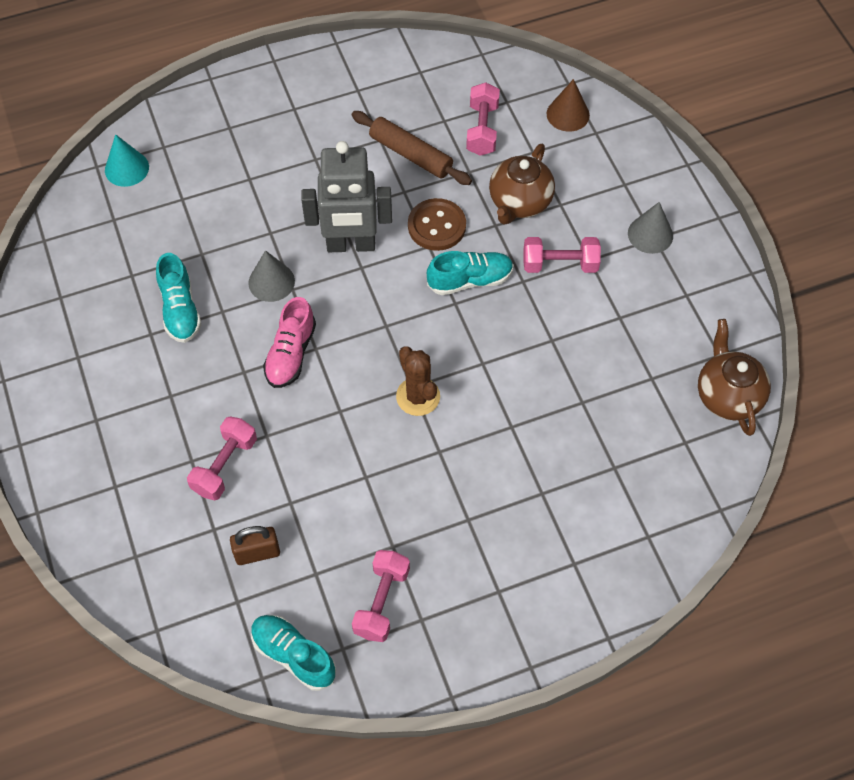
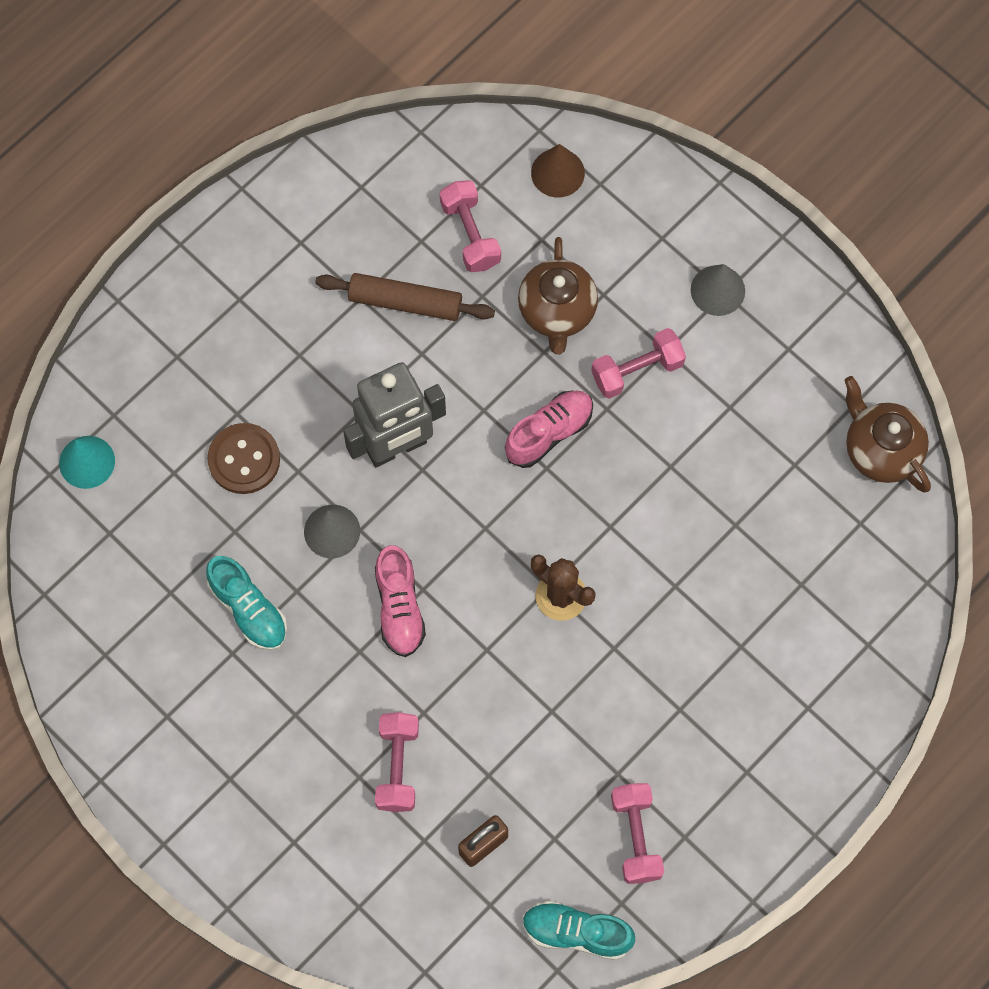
camera: 25 degrees left, 10 degrees up
brown button [408,198,466,251] -> brown button moved to [207,423,280,494]
turquoise shoe [427,251,514,295] -> pink shoe [505,391,593,468]

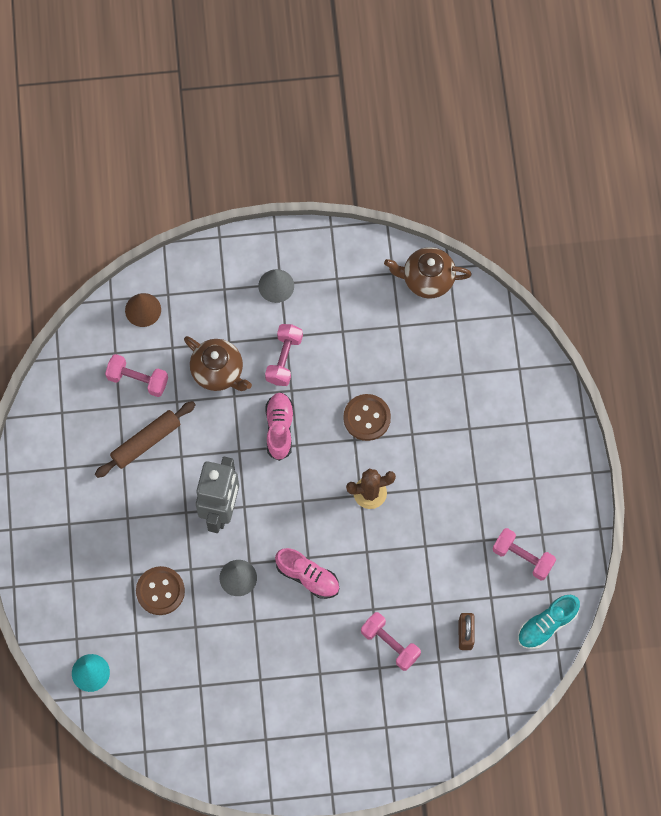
camera: 50 degrees left, 0 degrees up
turquoise shoe [206,556,287,651] -> none
none -> brown button [343,394,391,441]

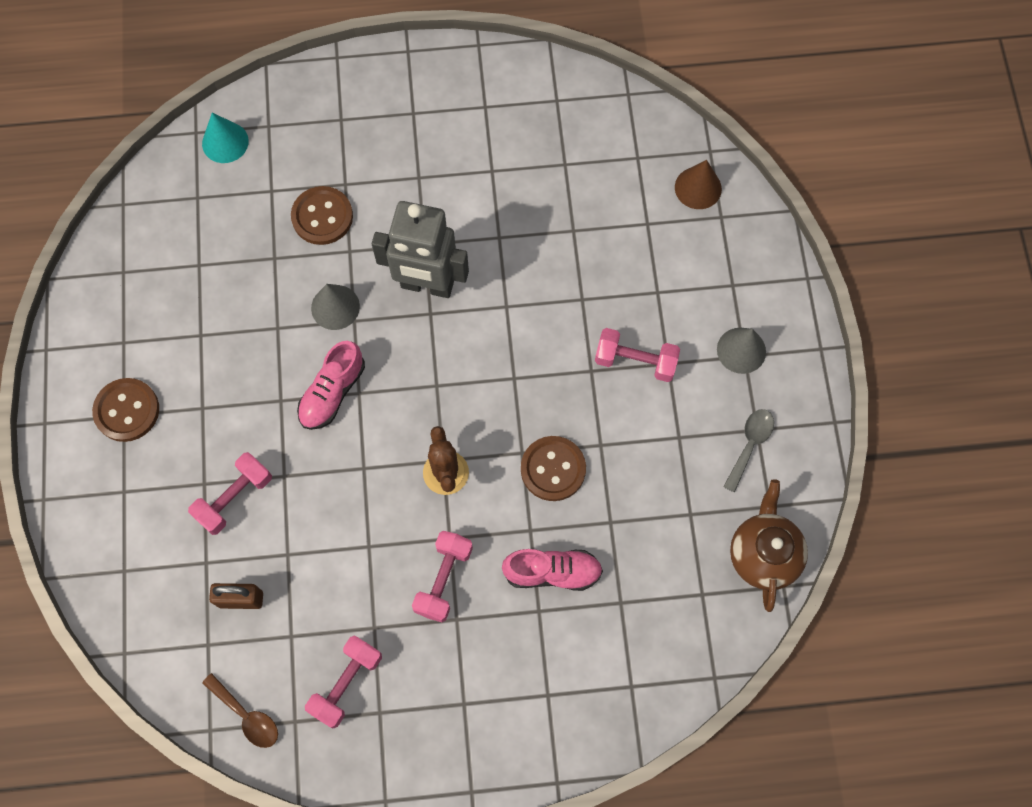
camera: 90 degrees right, 0 degrees up
brown rolling pin [95,401,196,478] -> none
pink dumbbell [105,354,168,397] -> pink dumbbell moved to [412,531,473,622]
brown teapot [184,336,252,391] -> none
pink shoe [265,392,294,461] -> pink shoe moved to [502,549,603,591]
turquoise shoe [518,595,580,649] -> brown spoon [202,673,278,748]
none -> brown button [92,378,159,442]
none -> grey spoon [723,409,774,492]

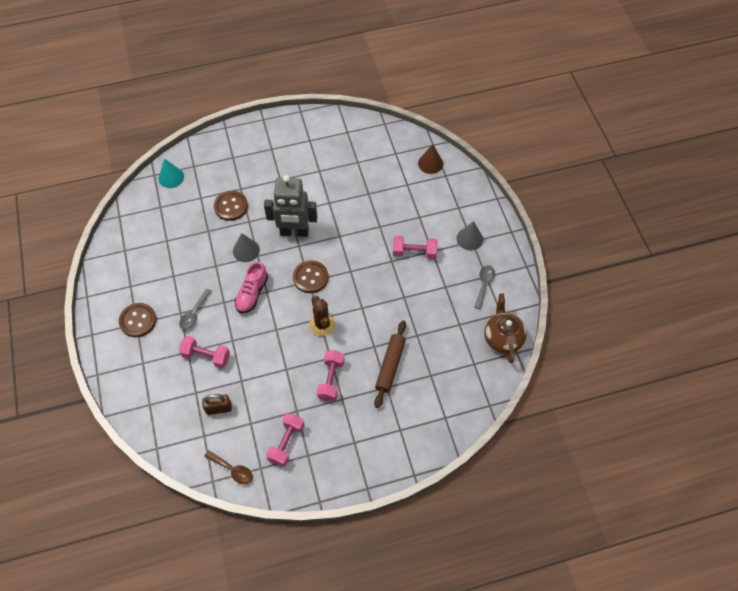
camera: 10 degrees left, 10 degrees down
pink dumbbell [188,452,272,535] -> pink dumbbell turned 75 degrees clockwise [179,336,230,368]
pink shoe [502,549,603,591] -> brown rolling pin [374,320,406,408]
brown button [521,436,586,501] -> brown button moved to [293,260,328,293]
none -> grey spoon [179,289,212,330]

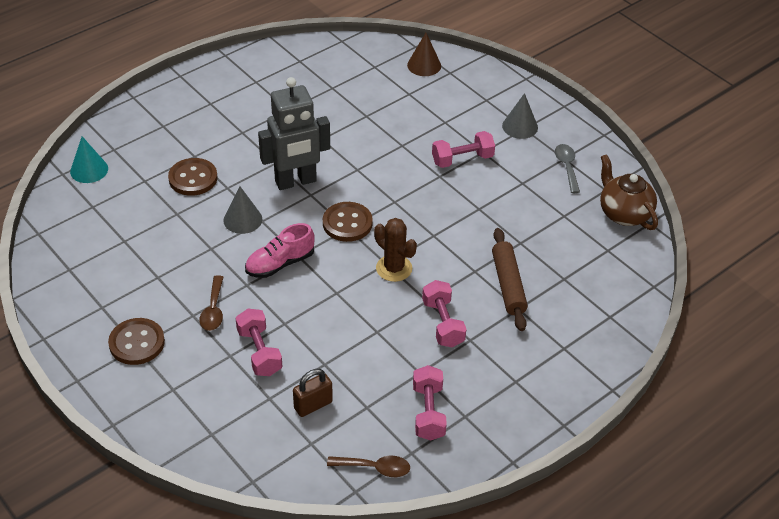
camera: 25 degrees left, 15 degrees down
grey spoon [179,289,212,330] -> brown spoon [199,275,224,331]
pink dumbbell [179,336,230,368] -> pink dumbbell turned 75 degrees clockwise [235,309,283,376]
pink shoe [235,261,268,313] -> pink shoe turned 60 degrees clockwise [245,223,315,278]

